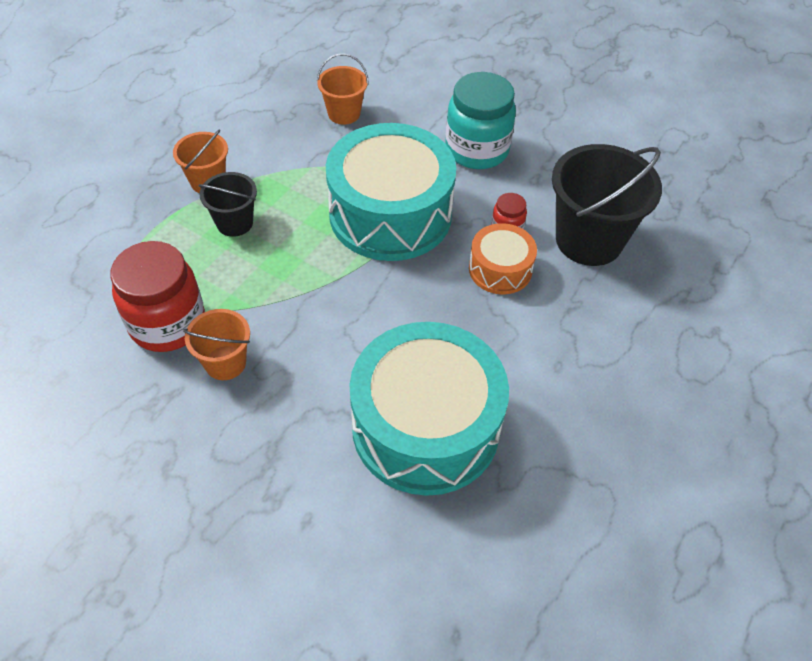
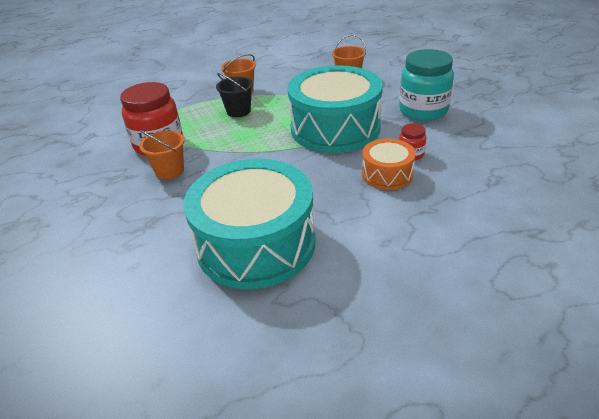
camera: 35 degrees right, 15 degrees down
black bucket [552,144,662,266] -> none

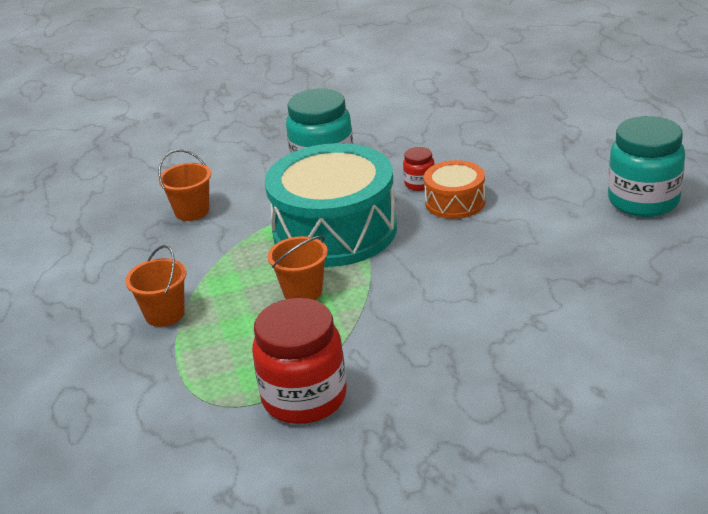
camera: 80 degrees left, 5 degrees down
orange bucket [139,130,184,180] -> orange bucket moved to [268,236,328,300]
turquoise drum [183,159,315,289] -> none
black bucket [216,73,253,117] -> none
none -> turquoise jar [608,116,685,217]

